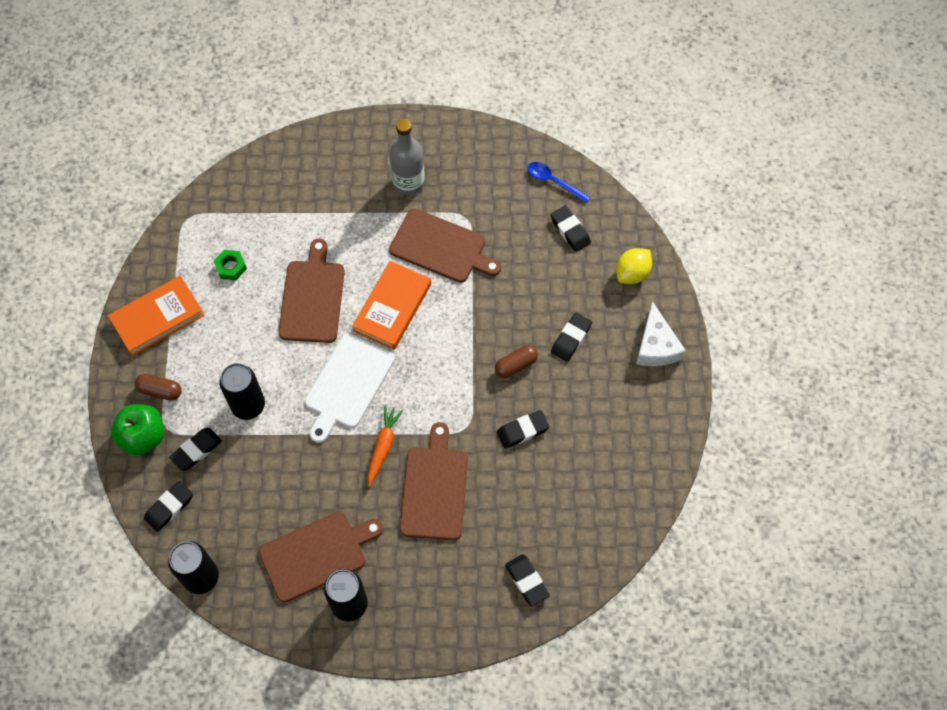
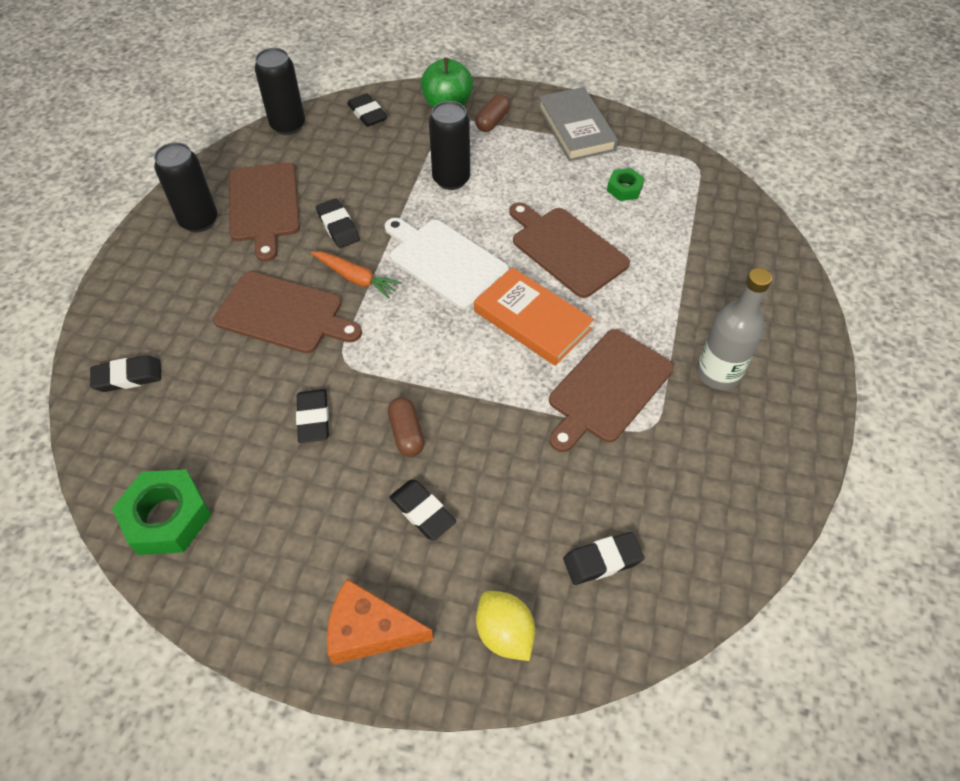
camera: 105 degrees right, 10 degrees down
orange book [108,276,204,356] -> grey book [538,87,618,161]
black eraser [169,428,222,471] -> black eraser moved to [316,199,360,248]
brown cutting board [278,239,345,343] -> brown cutting board turned 150 degrees counterclockwise [509,202,630,298]
blue spoon [528,162,591,203] -> none
white cheese [636,301,686,366] -> orange cheese [327,579,433,665]
none -> green nut [112,469,211,555]

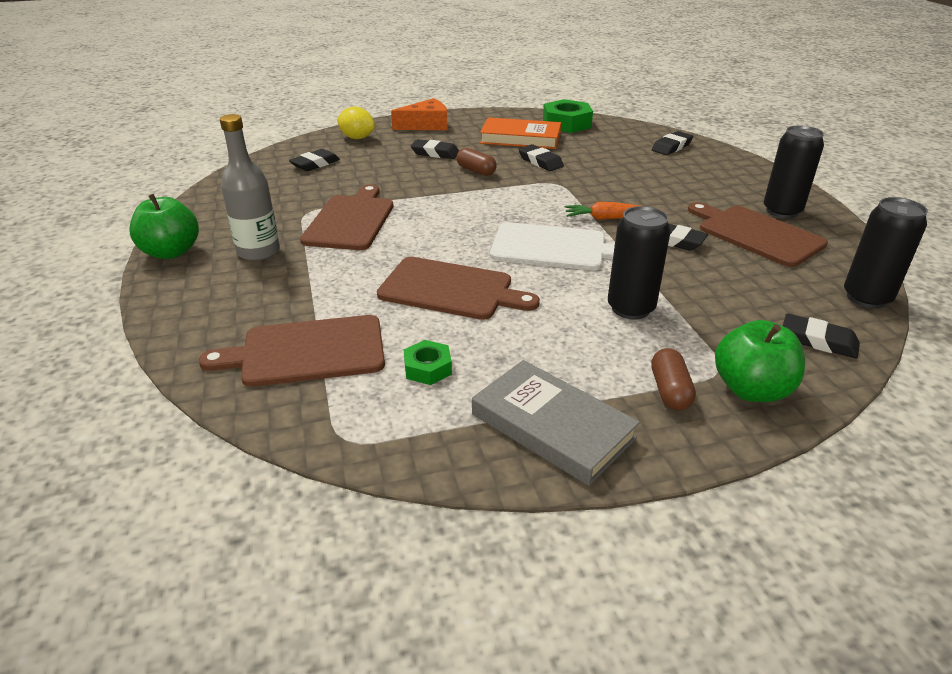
camera: 150 degrees right, 20 degrees down
brown cutting board [213,271,362,353] -> brown cutting board moved to [199,315,385,387]
orange book [474,267,594,366] -> orange book moved to [480,117,561,149]
none -> green apple [129,194,199,259]

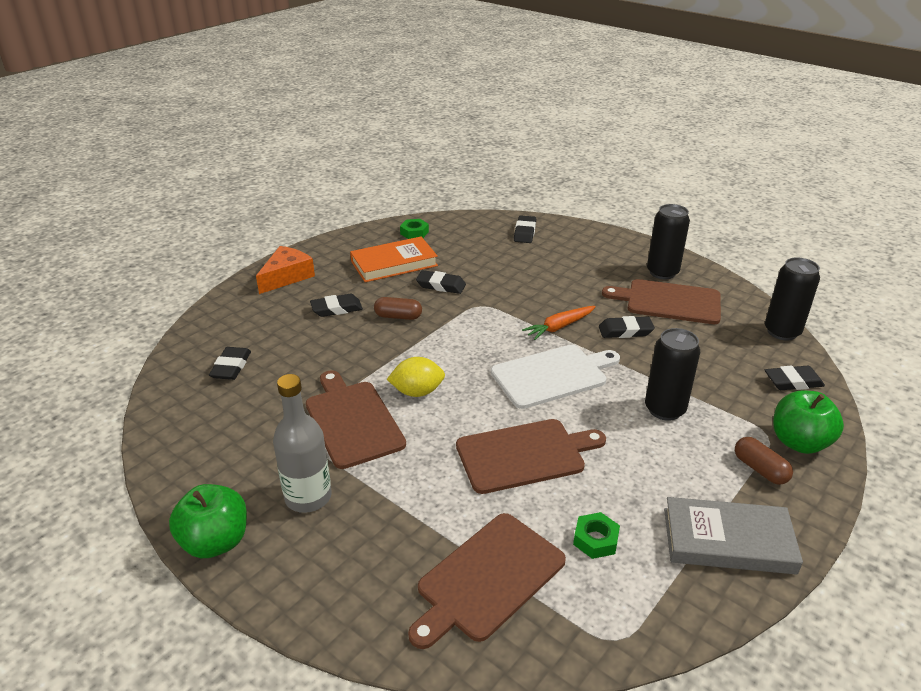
camera: 35 degrees left, 0 degrees up
yellow lemon [337,106,375,139] -> yellow lemon moved to [387,357,445,397]
green nut [543,99,593,133] -> green nut [400,219,429,239], size x0.56

